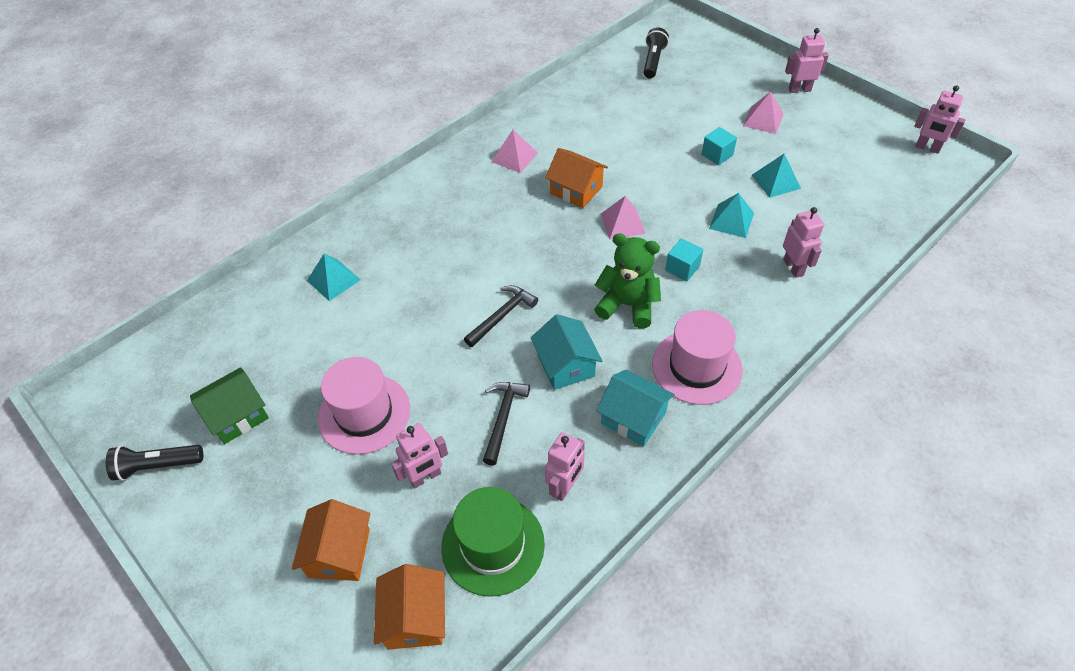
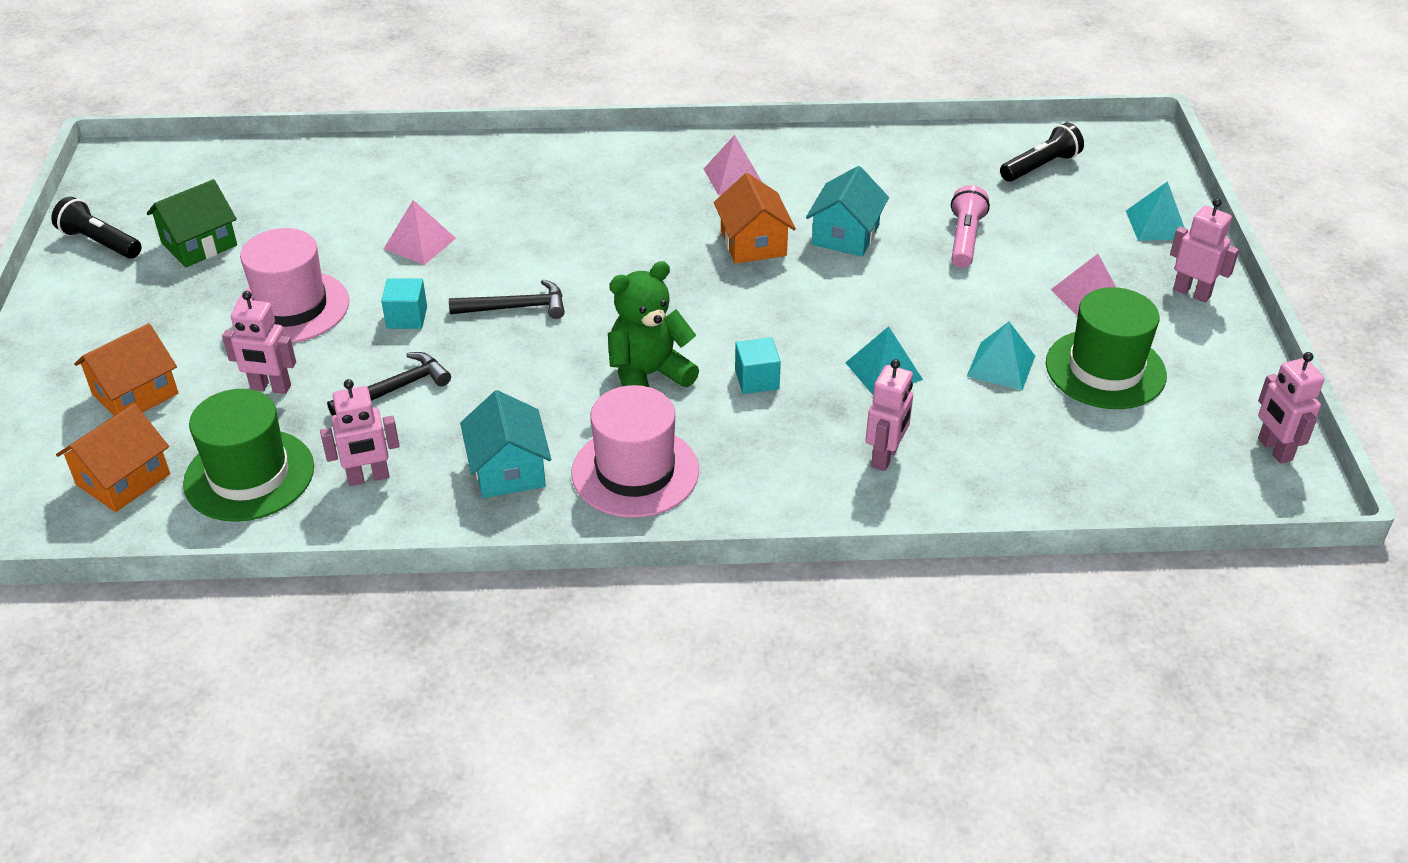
camera: 40 degrees right, 10 degrees down
green house [190,367,269,444] -> green house turned 45 degrees counterclockwise [147,179,237,267]
turquoise pyramid [307,254,360,301] -> turquoise pyramid moved to [1126,181,1185,241]
turquoise house [531,314,602,390] -> turquoise house moved to [806,166,889,257]
green teddy bear [594,233,661,328] -> green teddy bear turned 90 degrees counterclockwise [608,261,699,387]
pink pyramid [601,196,646,240] -> pink pyramid moved to [384,200,456,265]
turquoise cube [702,127,737,165] -> turquoise cube moved to [381,278,427,329]
none -> pink flashlight [951,185,990,268]
none -> green hat [1046,287,1167,409]

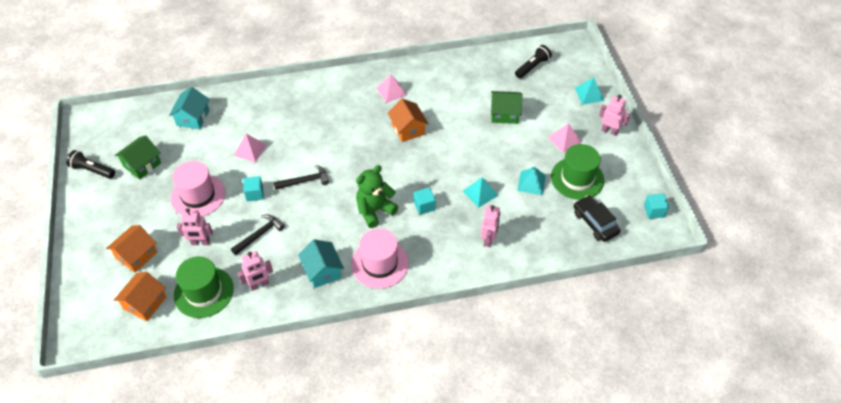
camera: 10 degrees left, 10 degrees up
turquoise house [806,166,889,257] -> turquoise house moved to [169,87,209,129]
pink flashlight [951,185,990,268] -> green house [491,91,523,124]
pink robot [1258,352,1325,464] -> turquoise cube [644,194,669,219]
none -> black car [574,195,621,242]

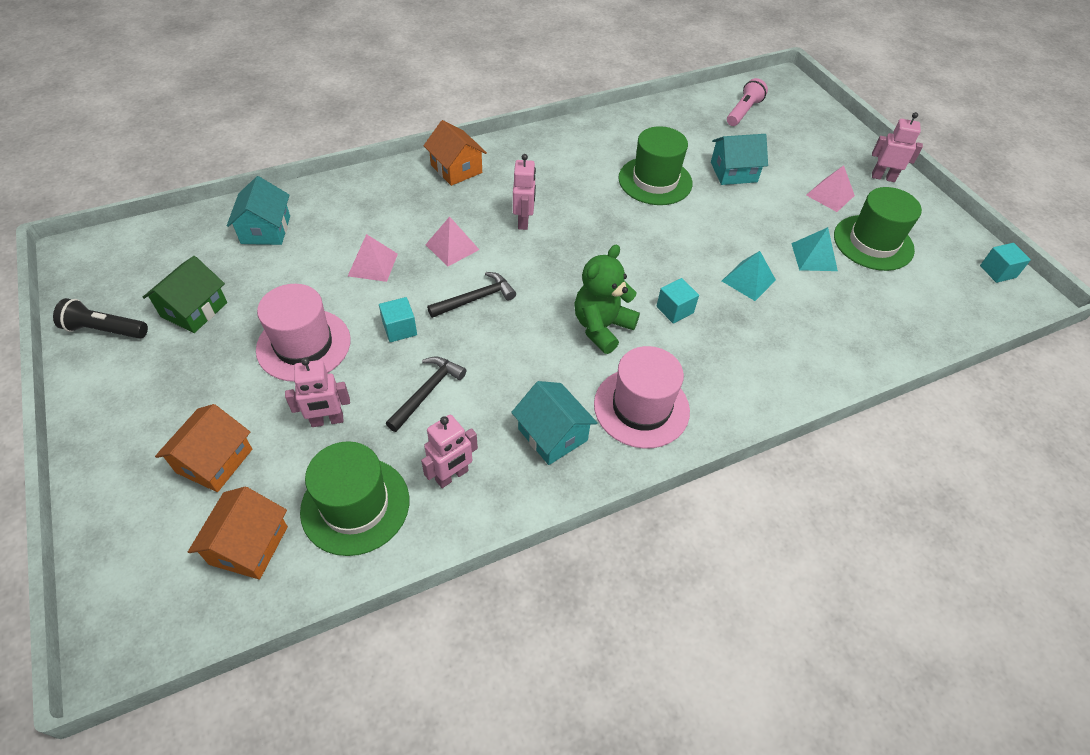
camera: 15 degrees left, 0 degrees up
pink pyramid [376,75,407,103] -> pink pyramid moved to [425,217,479,266]
orange house [388,99,429,142] -> orange house moved to [424,120,487,186]
pink robot [481,205,500,247] -> pink robot moved to [513,154,536,230]
green house [491,91,523,124] -> turquoise house [711,134,768,185]
black flashlight [515,45,552,78] -> pink flashlight [727,78,768,126]
black car [574,195,621,242] -> none
turquoise pyramid [575,77,604,105] -> none
none -> green hat [619,126,693,205]

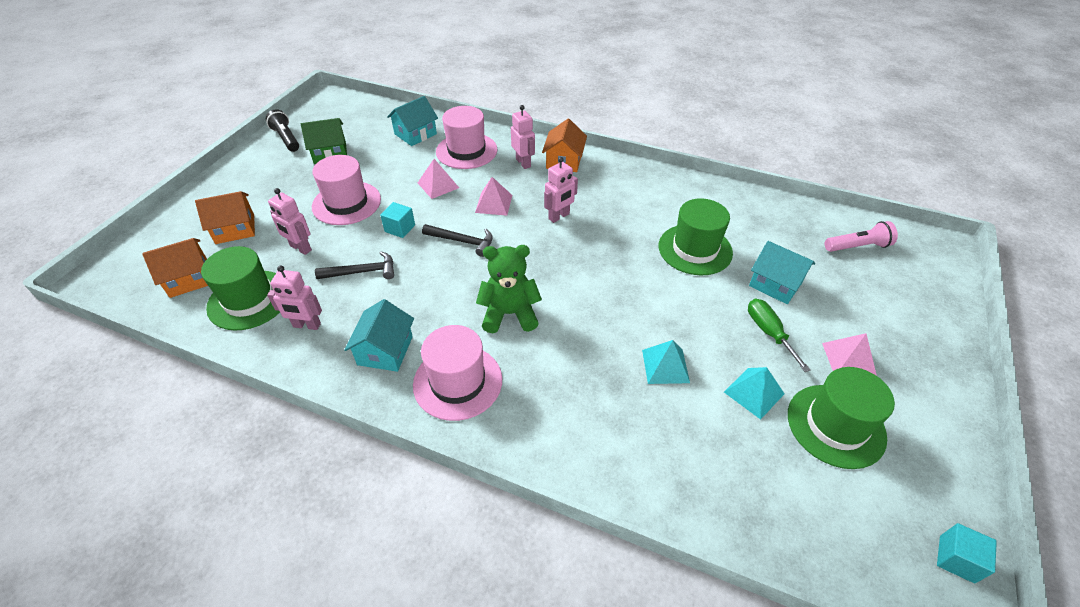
camera: 50 degrees right, 5 degrees down
turquoise cube [656,278,699,324] -> none
pink robot [872,112,923,182] -> pink robot moved to [511,105,535,169]
none -> pink hat [436,106,498,169]
none -> green screwdriver [748,299,810,372]

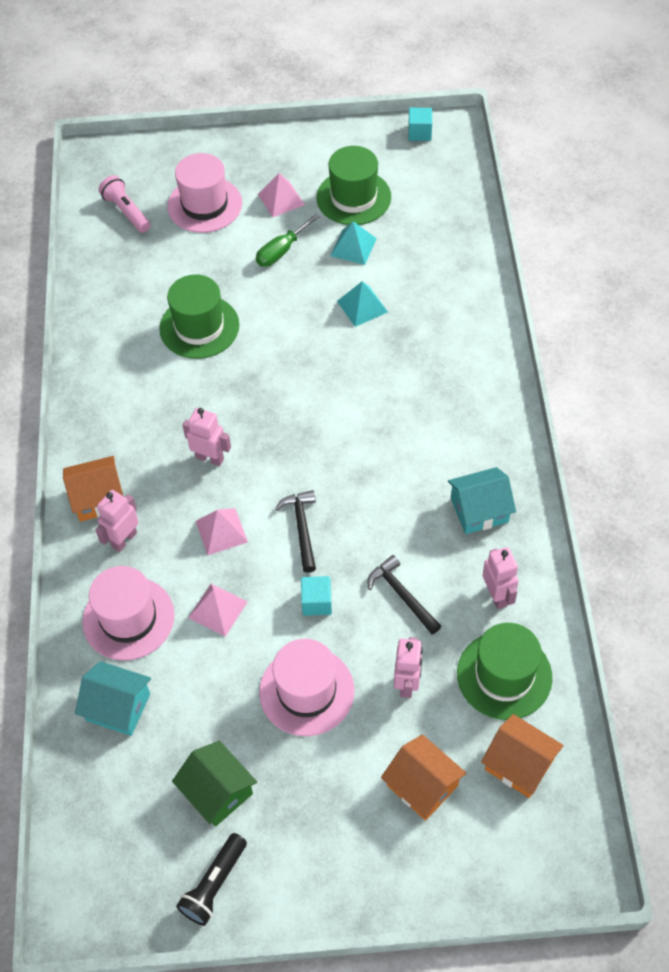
camera: 115 degrees left, 10 degrees up
pink hat [413,325,502,421] -> pink hat moved to [167,153,242,233]
green teddy bear [476,245,542,333] -> none
turquoise house [749,241,815,304] -> none

